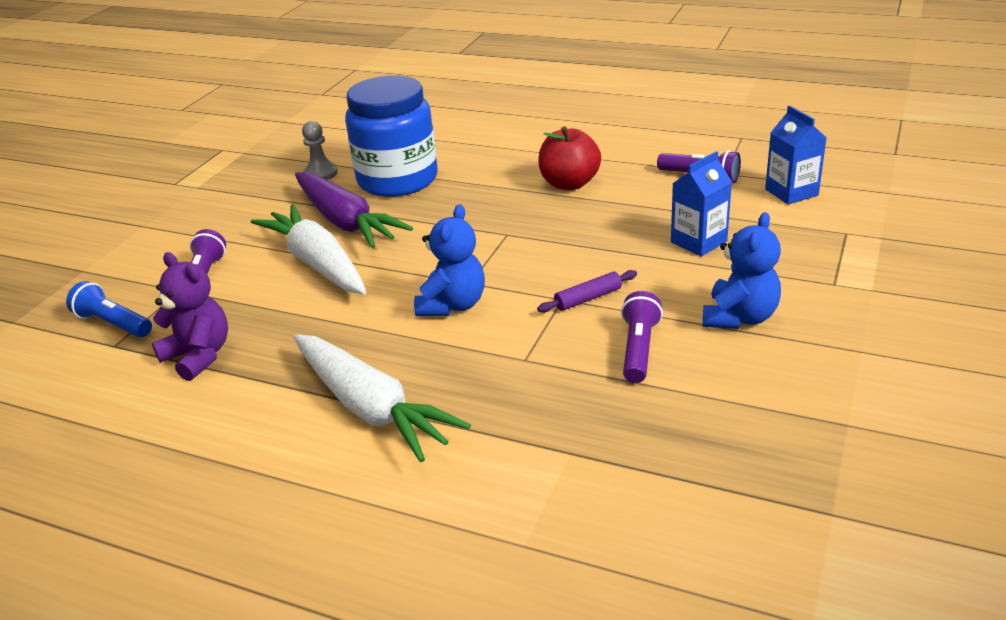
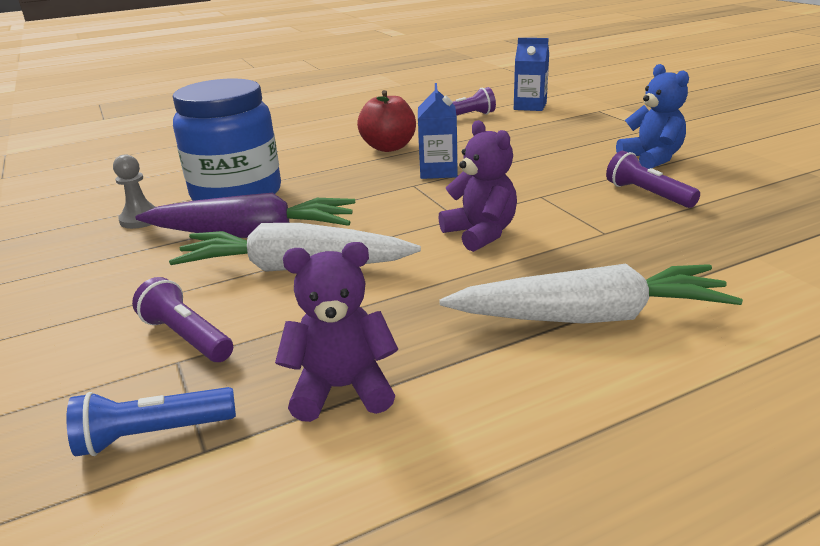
camera: 50 degrees left, 5 degrees down
blue teddy bear [414,204,485,316] -> purple teddy bear [438,120,517,252]
purple rolling pin [537,270,637,313] -> none
blue carton [671,151,732,257] -> blue carton moved to [418,83,458,179]

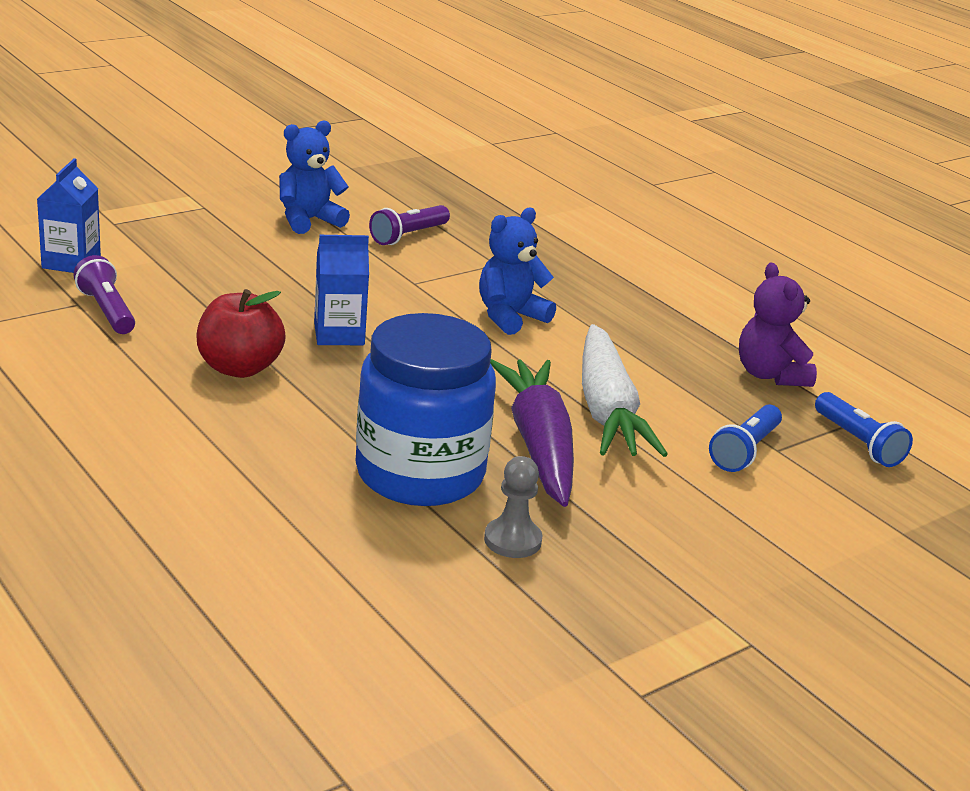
camera: 105 degrees left, 0 degrees up
purple flashlight [132,277,233,362] -> blue flashlight [709,405,782,472]
purple teddy bear [438,120,517,252] -> blue teddy bear [479,208,556,335]
white carrot [439,264,743,324] -> none

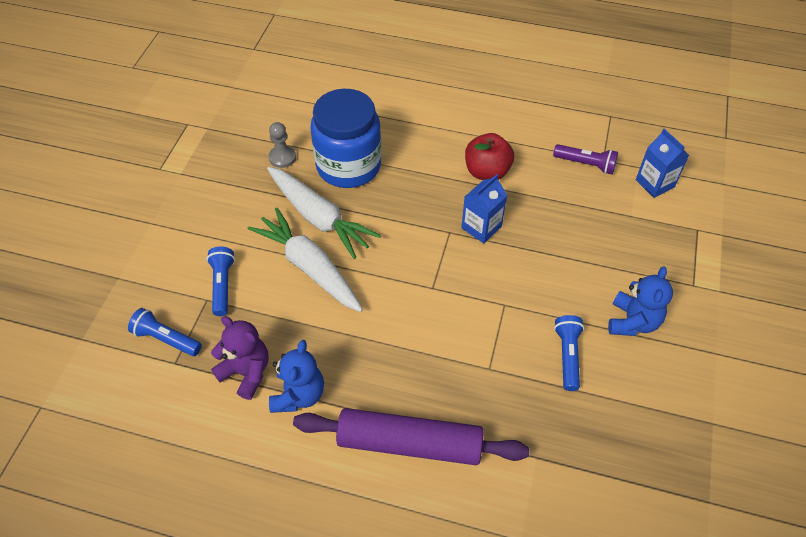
camera: 145 degrees right, 25 degrees up
purple flashlight [369,205,450,245] -> blue flashlight [554,315,584,391]
blue teddy bear [479,208,556,335] -> blue teddy bear moved to [269,340,324,413]
purple carrot [490,359,574,507] -> white carrot [267,167,381,259]
none -> purple rolling pin [293,408,529,465]

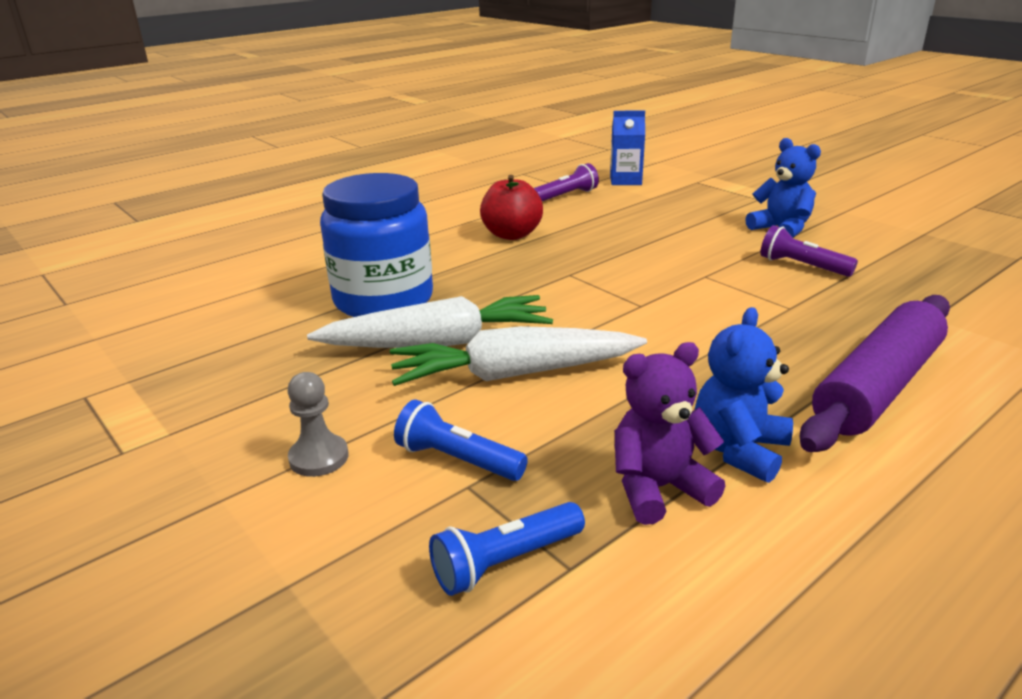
camera: 55 degrees left, 25 degrees down
grey pawn [269,122,296,168] -> grey pawn moved to [287,372,349,477]
blue teddy bear [269,340,324,413] -> blue teddy bear turned 105 degrees counterclockwise [695,307,793,483]
blue carton [461,174,508,243] -> none
blue flashlight [554,315,584,391] -> purple flashlight [760,225,858,277]

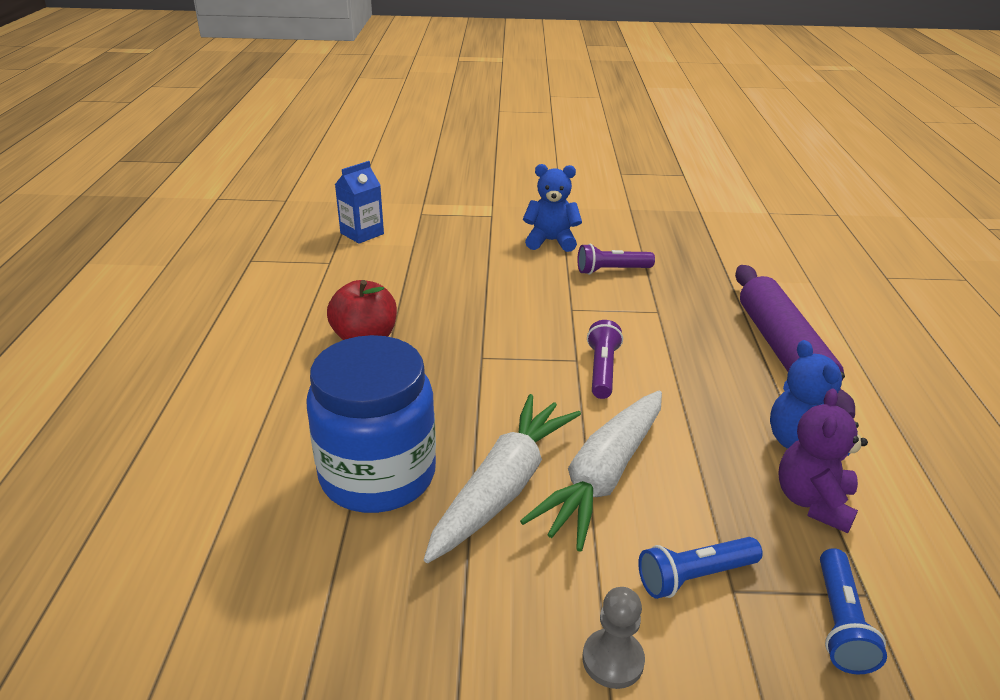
camera: 50 degrees left, 5 degrees up
purple flashlight [534,163,599,201] -> purple flashlight moved to [587,320,623,399]

